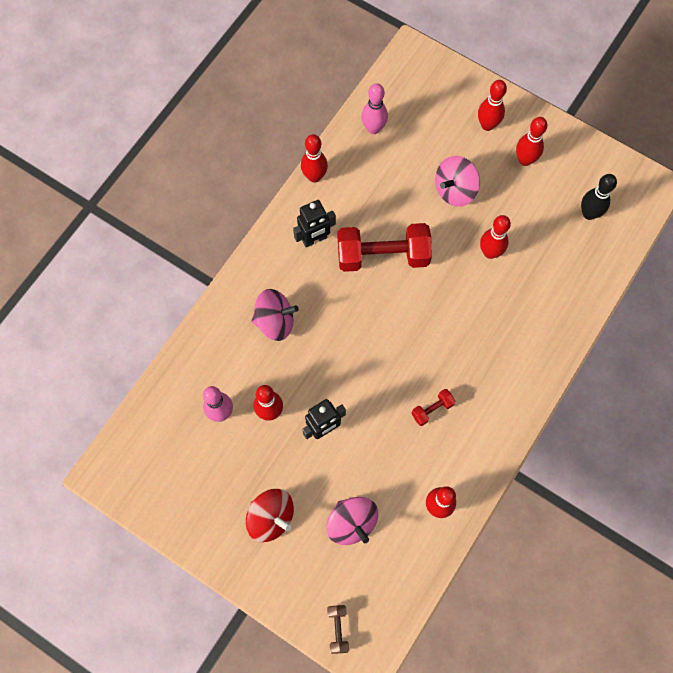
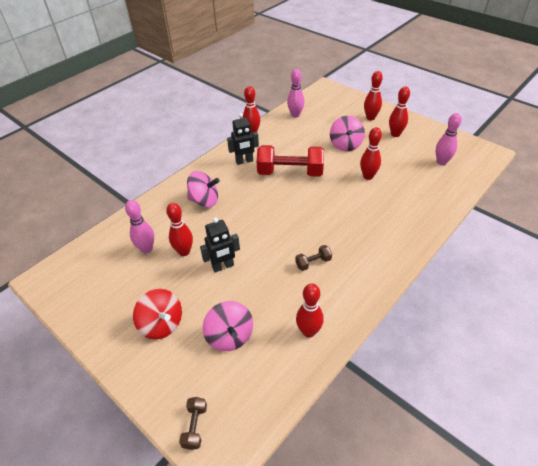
camera: 10 degrees right, 25 degrees down
red dumbbell [411,389,456,426] -> brown dumbbell [295,245,332,271]
pink spinning top [435,156,480,207] -> pink spinning top turned 60 degrees counterclockwise [330,116,365,151]
black bowling pin [581,174,617,220] -> pink bowling pin [436,113,462,165]

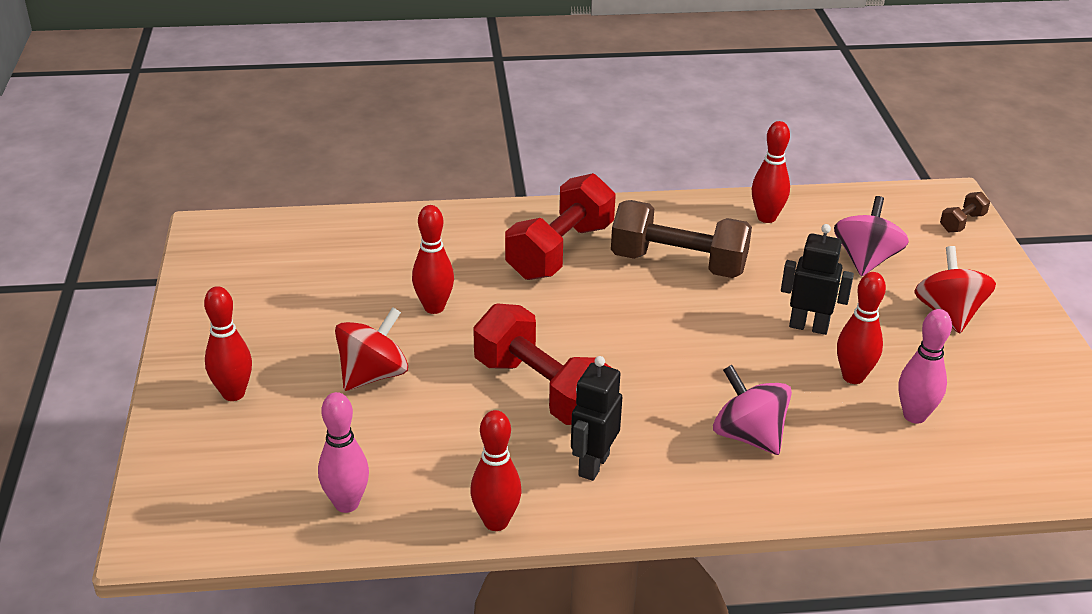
camera: 140 degrees left, 10 degrees down
black robot [227,113,259,165] -> black robot turned 90 degrees counterclockwise [571,356,622,481]
brown dumbbell [295,245,332,271] -> brown dumbbell [611,200,752,278], size x2.25
pink spinning top [330,116,365,151] -> red spinning top [335,307,408,391]
red bowling pin [389,86,410,137] -> none
pink bowling pin [436,113,462,165] -> none
none -> red dumbbell [505,173,616,280]

